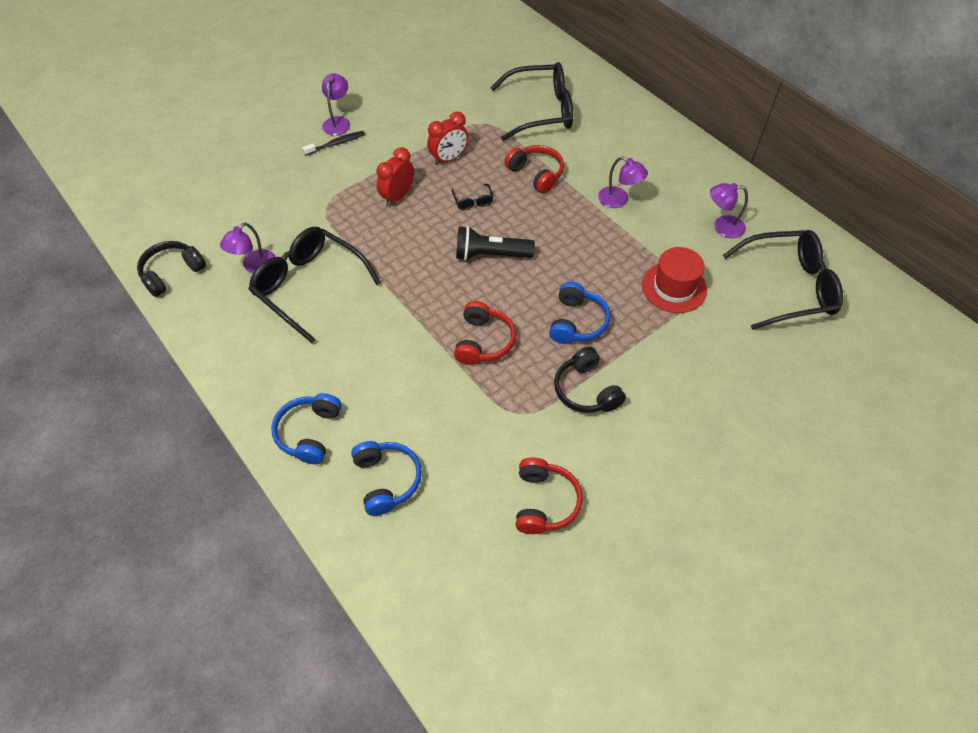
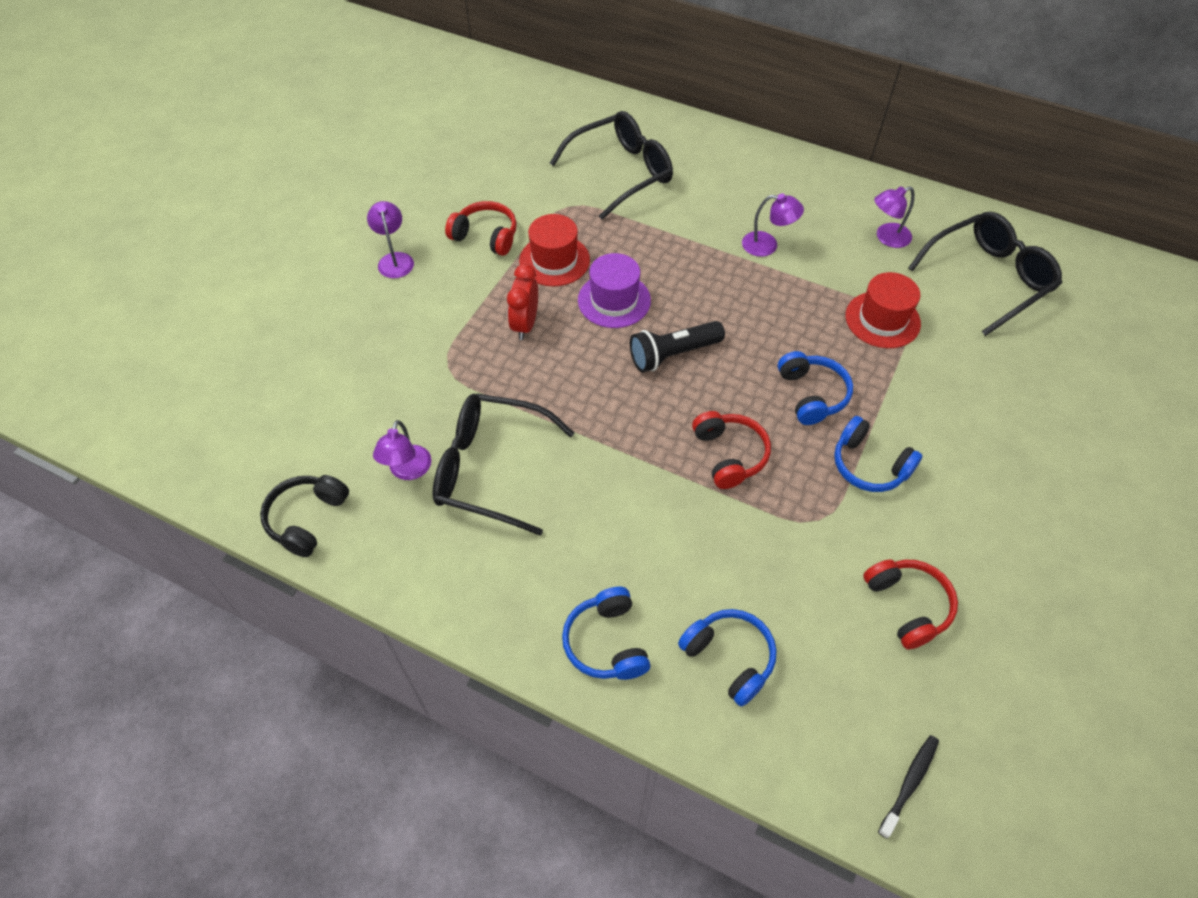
camera: 25 degrees left, 0 degrees up
black toothbrush [302,131,365,156] -> black toothbrush moved to [878,735,939,839]
red clock [427,112,468,165] -> red hat [519,214,590,286]
black glasses [452,184,493,210] -> purple hat [578,253,651,328]
red headphones [504,145,564,194] -> red headphones moved to [445,201,517,256]
black headphones [554,347,626,413] -> blue headphones [834,416,923,492]

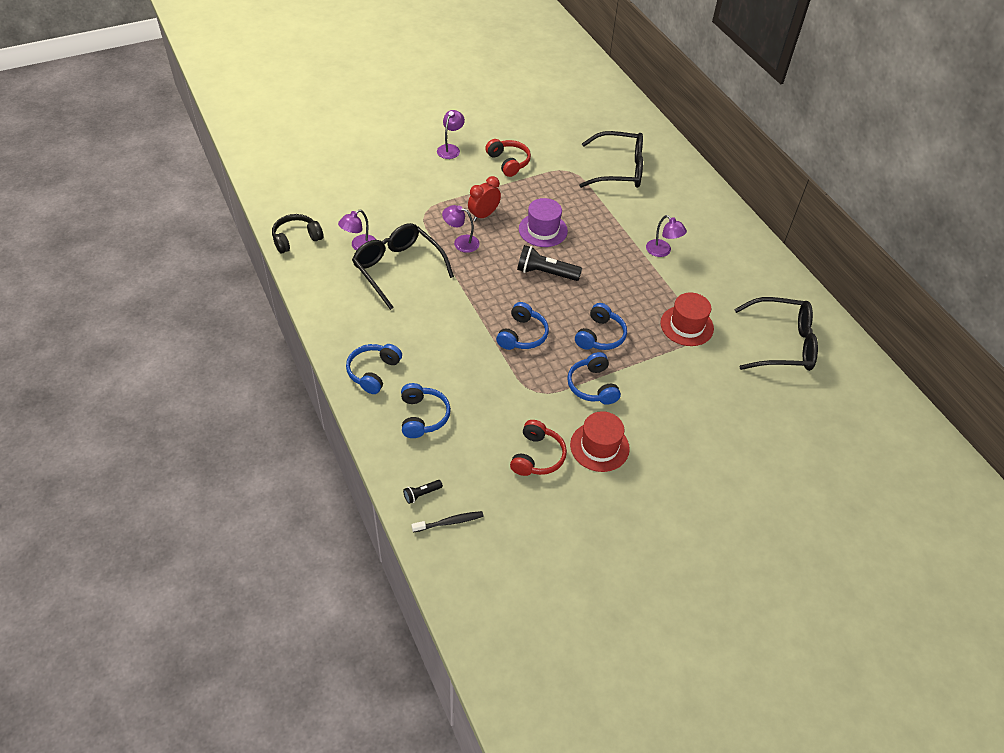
camera: 35 degrees right, 5 degrees down
red hat [519,214,590,286] -> red hat moved to [570,411,630,472]
red headphones [692,411,771,489] -> blue headphones [496,302,549,350]
purple lamp [874,186,915,248] -> purple lamp moved to [442,205,480,253]
none -> black flashlight [403,480,443,504]

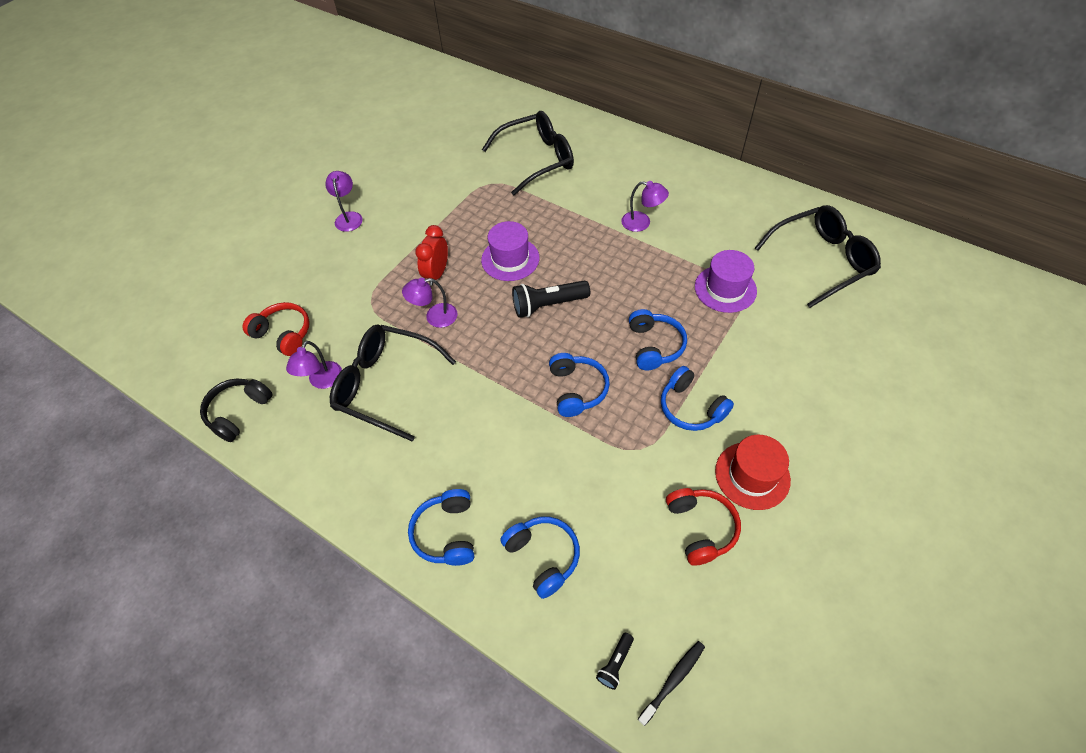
camera: 25 degrees left, 5 degrees up
red headphones [485,139,531,177] -> red headphones moved to [242,302,310,356]
red hat [661,292,714,346] -> purple hat [695,250,757,313]

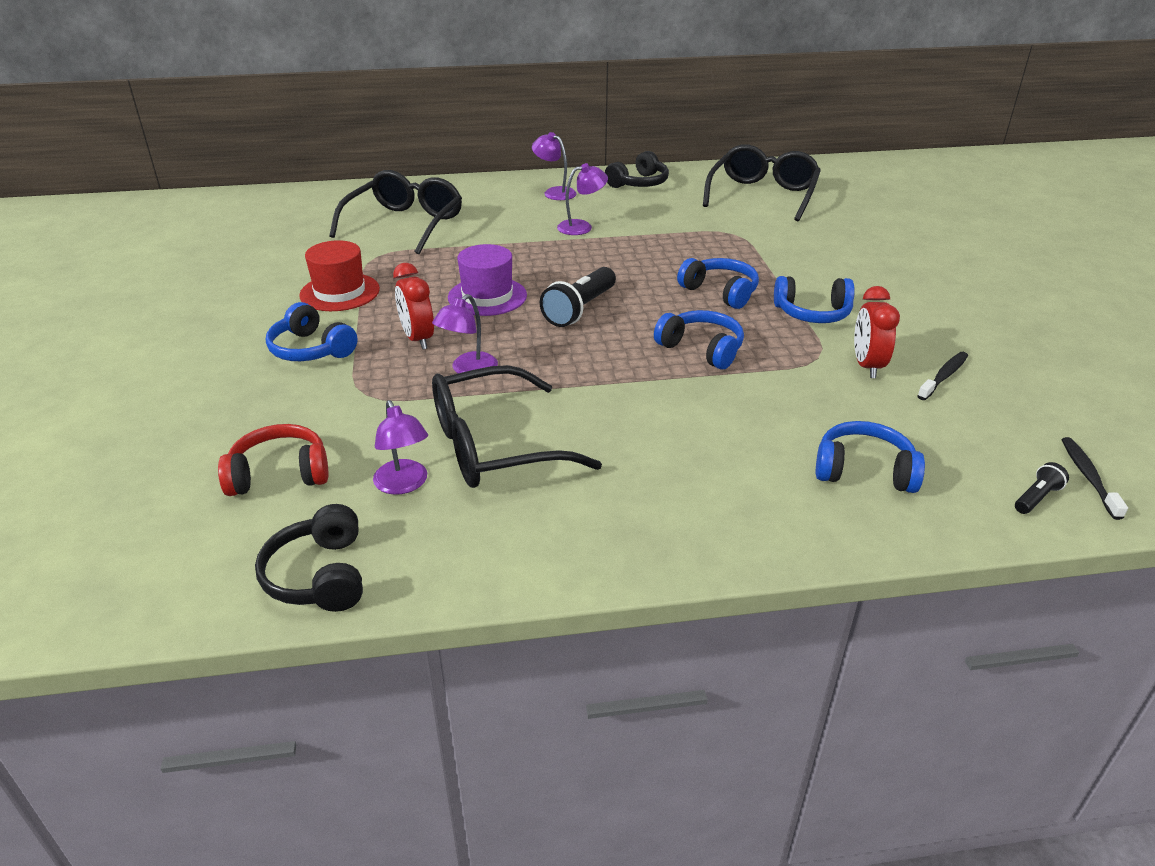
camera: 45 degrees left, 20 degrees down
purple lamp [325,171,363,232] -> purple lamp moved to [532,132,577,200]
blue headphones [408,489,474,566] -> blue headphones moved to [266,302,358,361]
black flashlight [596,633,634,690] -> black flashlight turned 120 degrees counterclockwise [1015,462,1069,514]
red headphones [666,488,741,565] -> black toothbrush [918,352,968,400]
purple hat [695,250,757,313] -> none
red hat [715,435,791,510] -> red hat moved to [299,240,380,311]
none -> black headphones [605,151,669,188]
none -> red clock [854,286,900,378]

